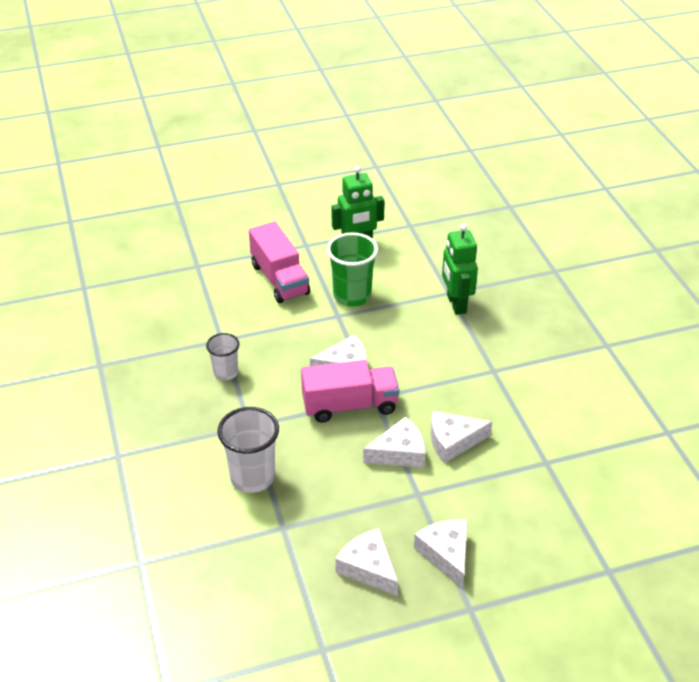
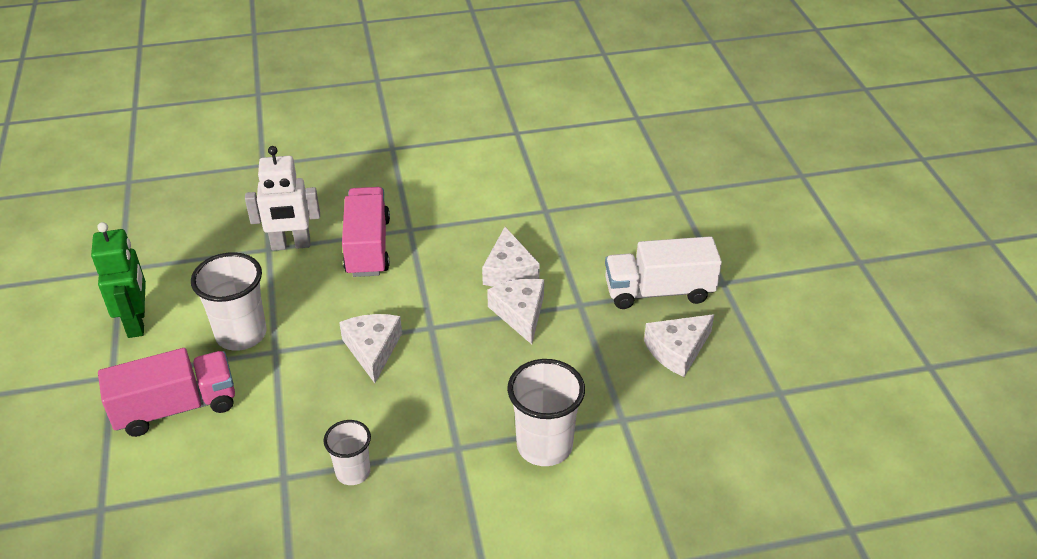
camera: 85 degrees left, 0 degrees up
pink truck [301,360,399,423] -> pink truck moved to [342,187,390,277]
green cup [327,232,378,307] -> white cup [191,252,267,351]
white cheese [414,519,468,588] -> white truck [605,236,722,309]
green robot [442,224,478,315] -> white robot [245,146,320,251]

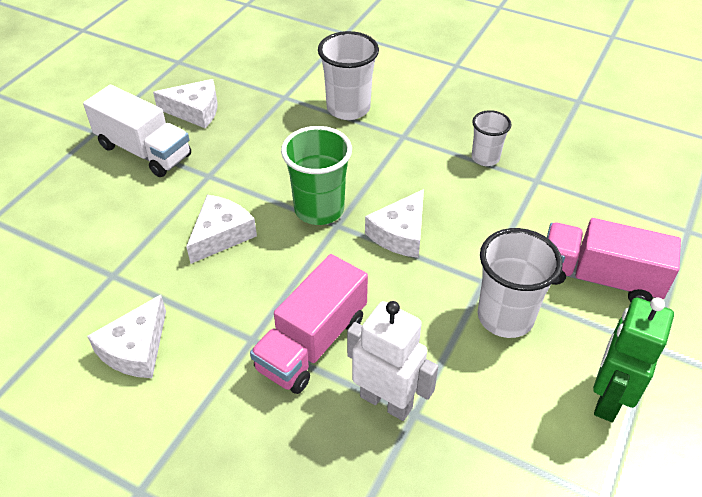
camera: 140 degrees left, 5 degrees up
white cheese [487,278,544,344] -> white cheese moved to [87,295,166,378]
none -> green cup [281,126,352,225]

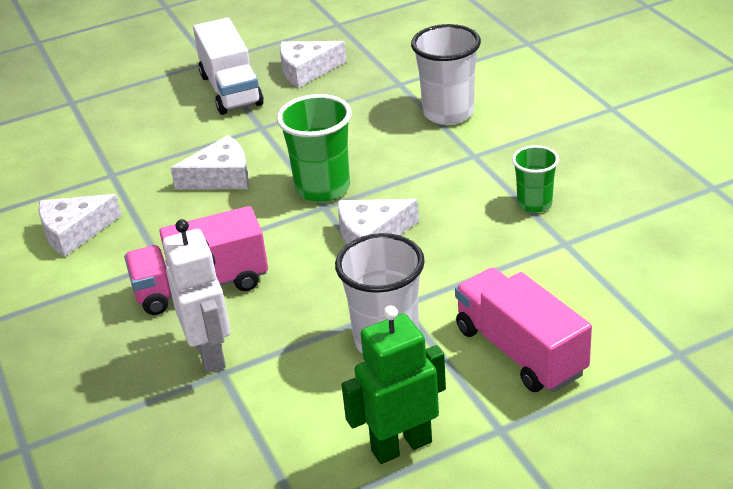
camera: 40 degrees right, 10 degrees down
white cheese [153,79,218,128] -> white cheese turned 120 degrees clockwise [279,41,347,88]
white cup [472,110,511,166] -> green cup [512,145,559,213]

